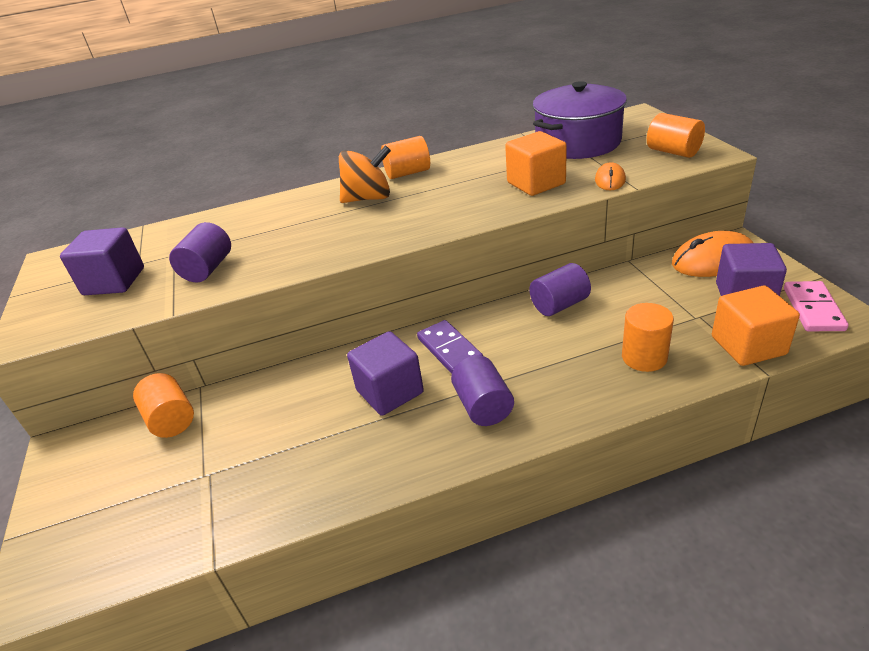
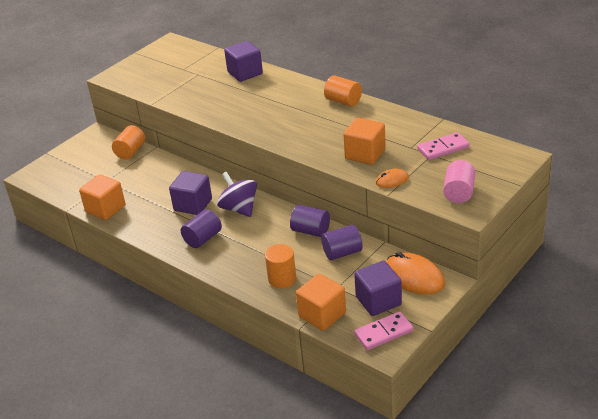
camera: 55 degrees right, 0 degrees up
purple cube [60,227,144,295] -> purple cube moved to [224,41,263,82]
purple cylinder [169,222,231,282] -> purple cylinder moved to [321,225,363,260]
orange spinning top [339,145,391,203] -> none
purple domino [417,320,483,374] -> purple spinning top [217,172,257,217]
purple pot [533,81,627,159] -> pink domino [417,132,470,160]
orange cylinder [647,113,705,158] -> pink cylinder [443,160,476,203]
none -> orange cube [79,174,125,220]

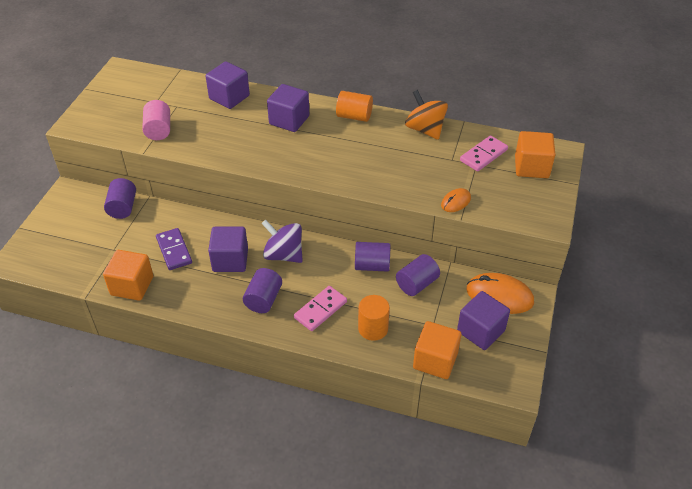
camera: 25 degrees left, 10 degrees up
orange cylinder [112,125,145,160] -> purple cylinder [104,178,136,219]
orange cube [343,118,386,165] -> orange cube moved to [515,131,556,178]
pink domino [354,311,414,350] -> pink domino moved to [294,286,347,331]
pink cylinder [443,160,476,203] -> pink cylinder moved to [142,100,170,140]
none -> purple domino [156,228,192,270]
none -> purple cube [267,84,309,132]
none -> orange spinning top [405,90,448,140]

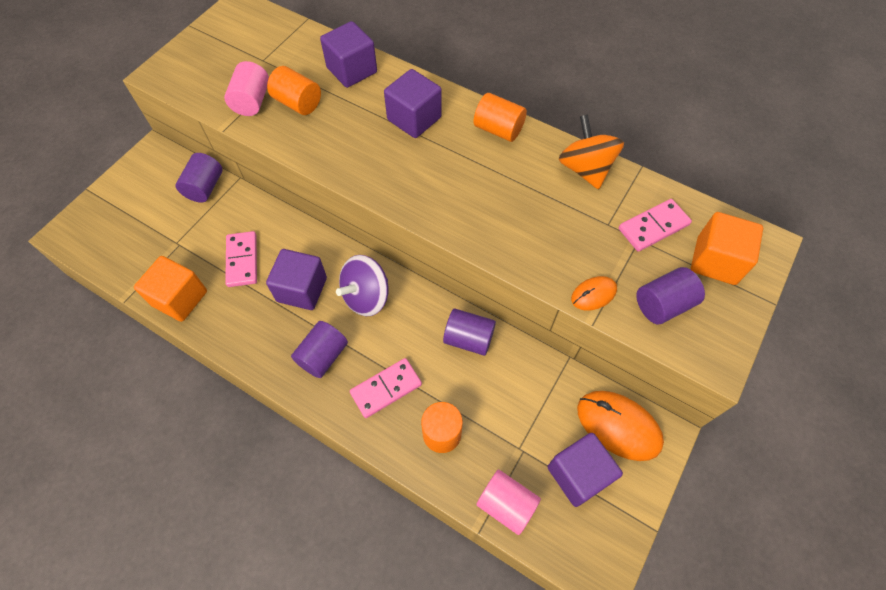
camera: 15 degrees right, 15 degrees up
purple domino [156,228,192,270] -> pink domino [225,231,257,287]
purple spinning top [261,220,303,263] -> purple spinning top turned 90 degrees counterclockwise [336,255,388,316]
purple cylinder [396,254,440,296] -> purple cylinder moved to [636,267,705,324]
orange cube [413,321,461,379] -> pink cylinder [476,470,541,535]
none -> orange cylinder [267,66,321,115]

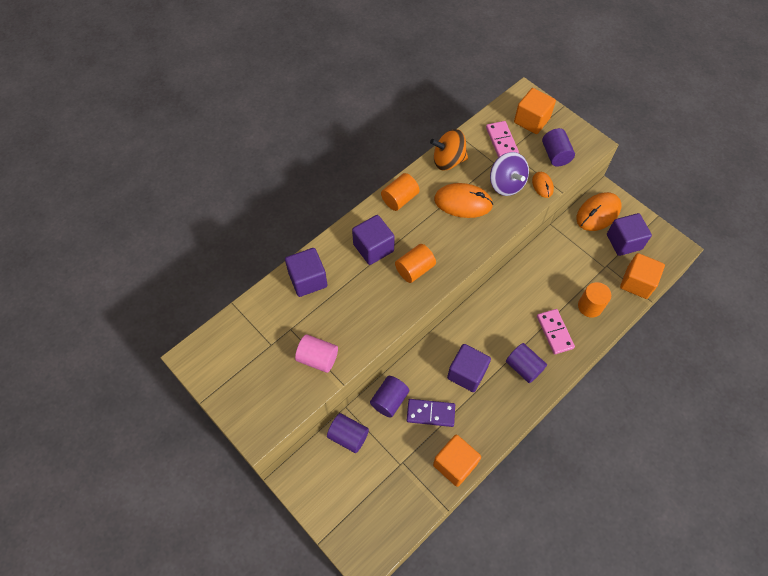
camera: 75 degrees left, 0 degrees up
pink domino [225,231,257,287] -> purple domino [407,399,455,427]
orange cylinder [267,66,321,115] -> orange cylinder moved to [395,244,436,283]
purple spinning top [336,255,388,316] -> purple spinning top moved to [490,152,529,196]
purple cylinder [443,309,496,356] -> purple cylinder moved to [370,376,409,418]
pink cylinder [476,470,541,535] -> orange cube [620,253,665,299]
none -> orange mouse [434,183,493,218]

